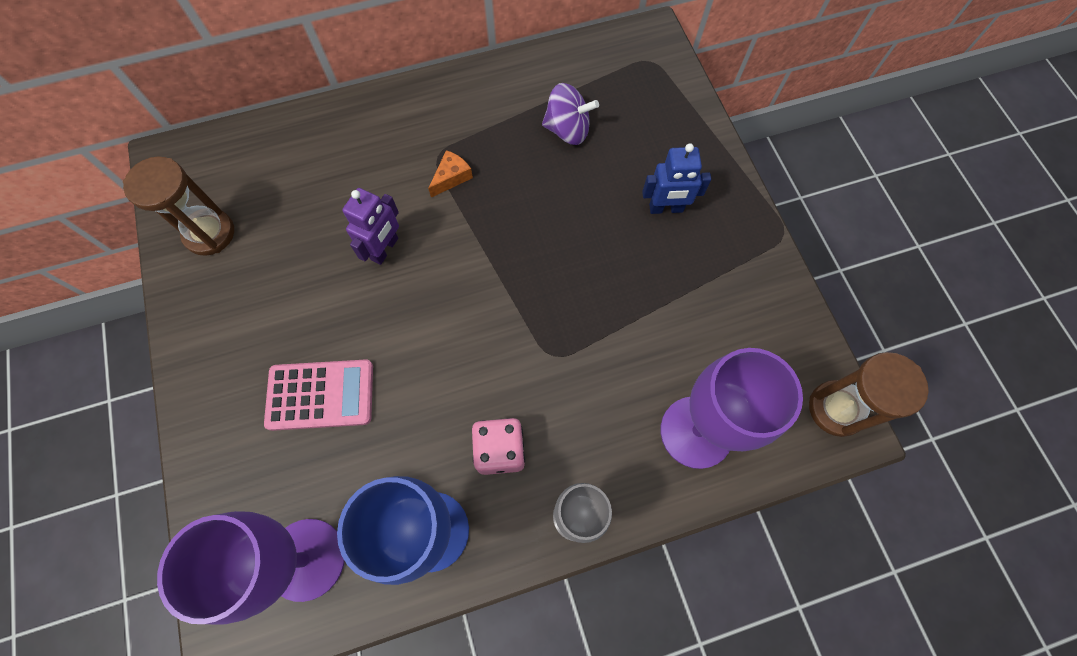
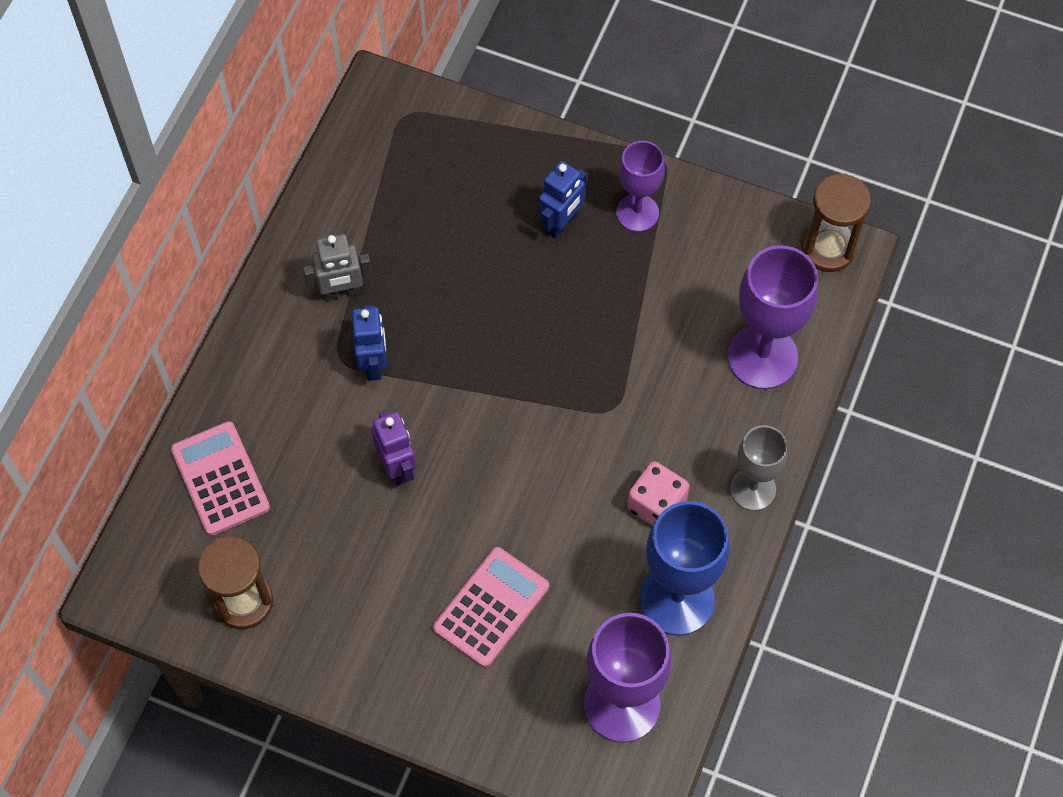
camera: 50 degrees left, 5 degrees down
orange cheese [428,150,473,198] -> blue robot [352,305,387,381]
purple spinning top [542,83,599,145] -> none
none -> pink calculator [171,421,270,536]
none -> grey robot [303,234,372,301]
none -> purple goblet [616,141,665,232]

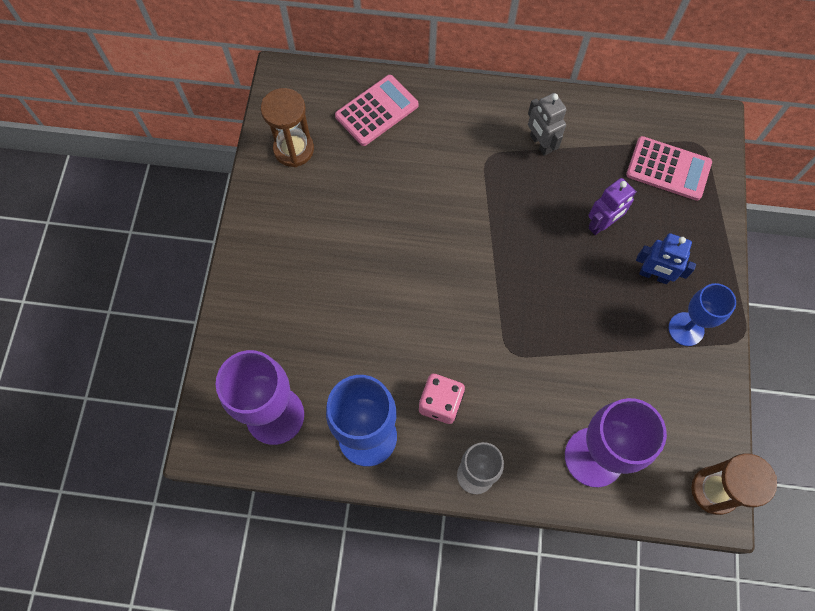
camera: 75 degrees right, 5 degrees up
blue robot [352,305,387,381] -> none
purple robot [371,410,416,485] -> purple robot moved to [588,178,637,235]
pink calculator [433,547,549,668] -> pink calculator moved to [626,136,712,201]
purple goblet [616,141,665,232] -> blue goblet [669,283,736,346]

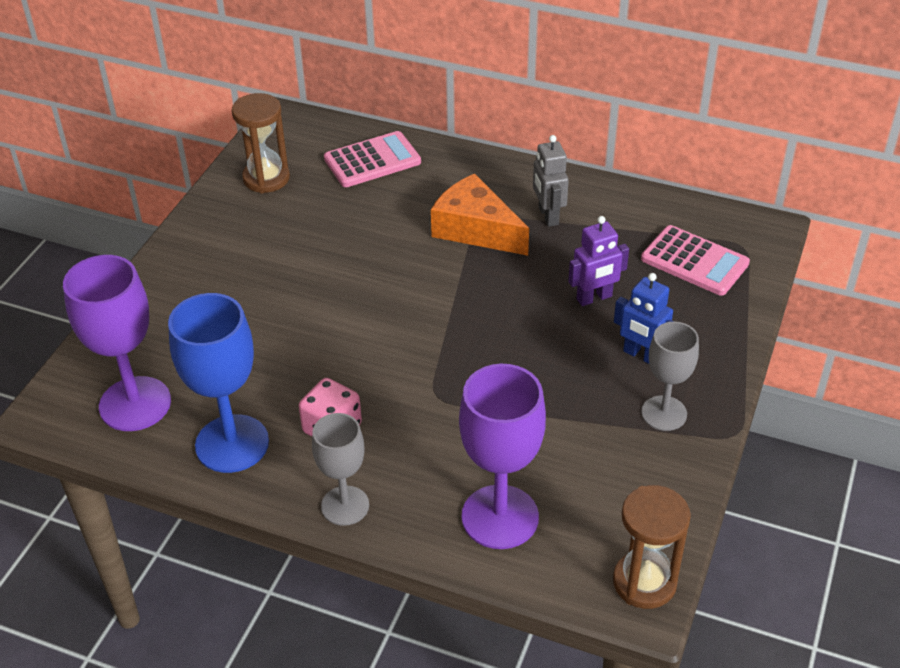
camera: 15 degrees right, 25 degrees down
blue goblet [669,283,736,346] -> grey goblet [641,322,699,431]
none -> orange cheese [431,174,529,256]

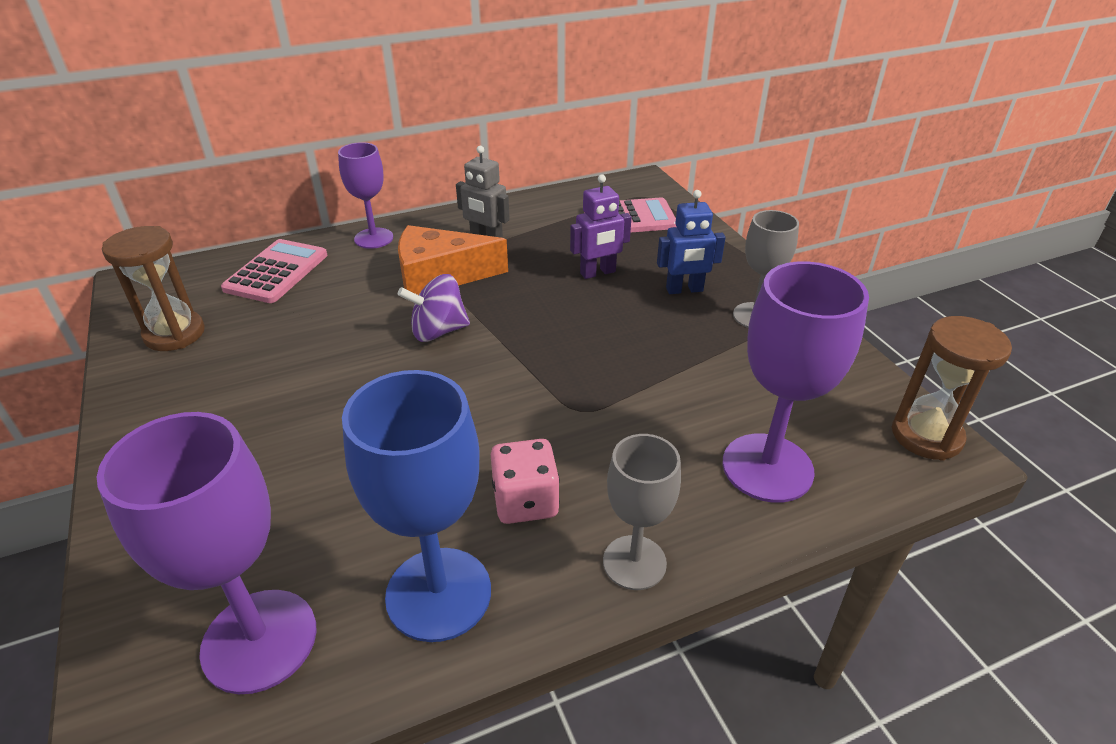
camera: 45 degrees left, 5 degrees down
purple robot [568,216,629,306] -> purple robot turned 45 degrees clockwise [570,175,632,279]
none -> purple goblet [338,142,393,249]
none -> purple spinning top [398,274,470,342]

